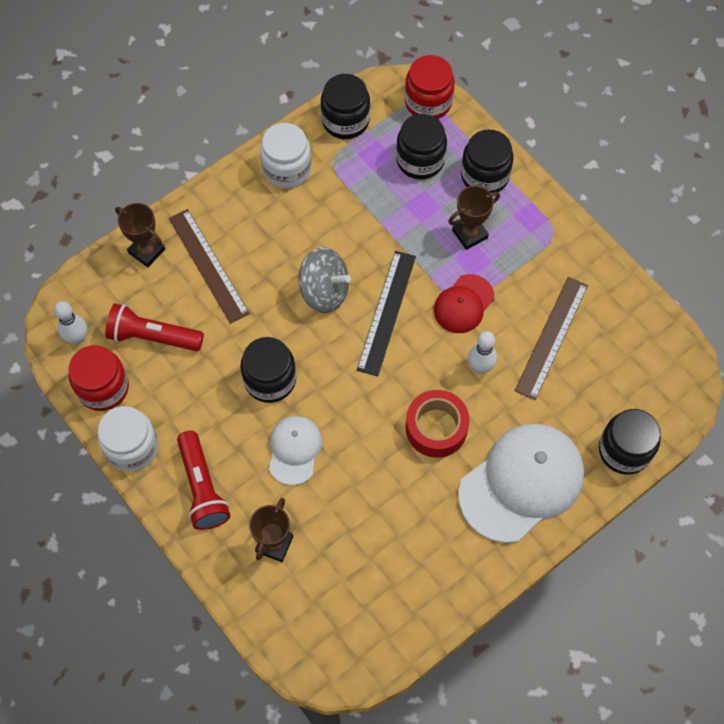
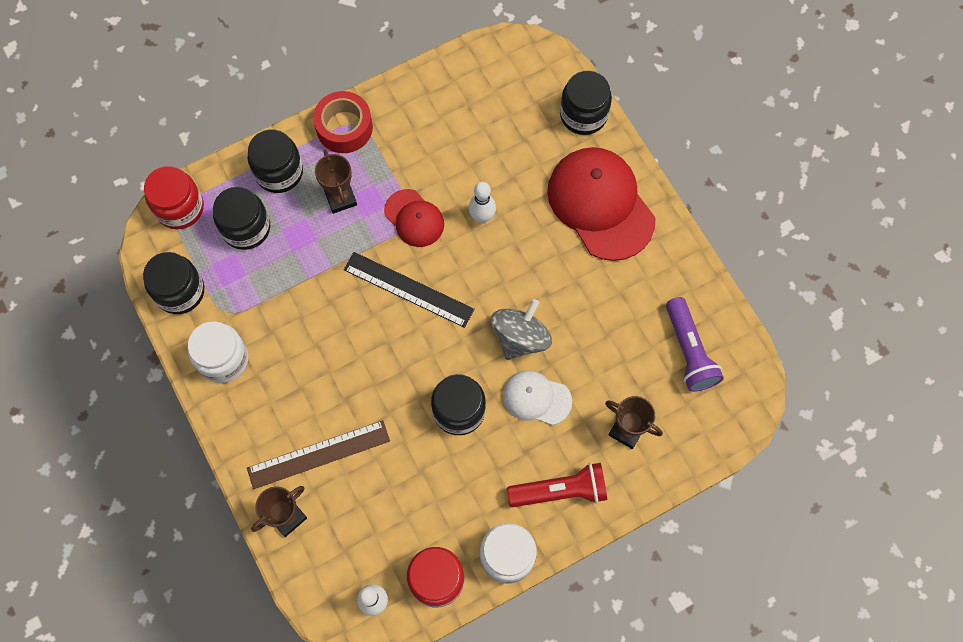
camera: 80 degrees left, 5 degrees up
red flashlight [105,303,204,351] -> none
grey spinning top [299,247,351,313] -> grey spinning top moved to [491,299,552,360]
red tape [406,390,470,458] -> red tape moved to [313,91,373,153]
white cap [458,424,584,543] -> red cap [547,147,656,261]
brown ruler [515,277,588,400] -> none
none -> purple flashlight [666,297,724,392]

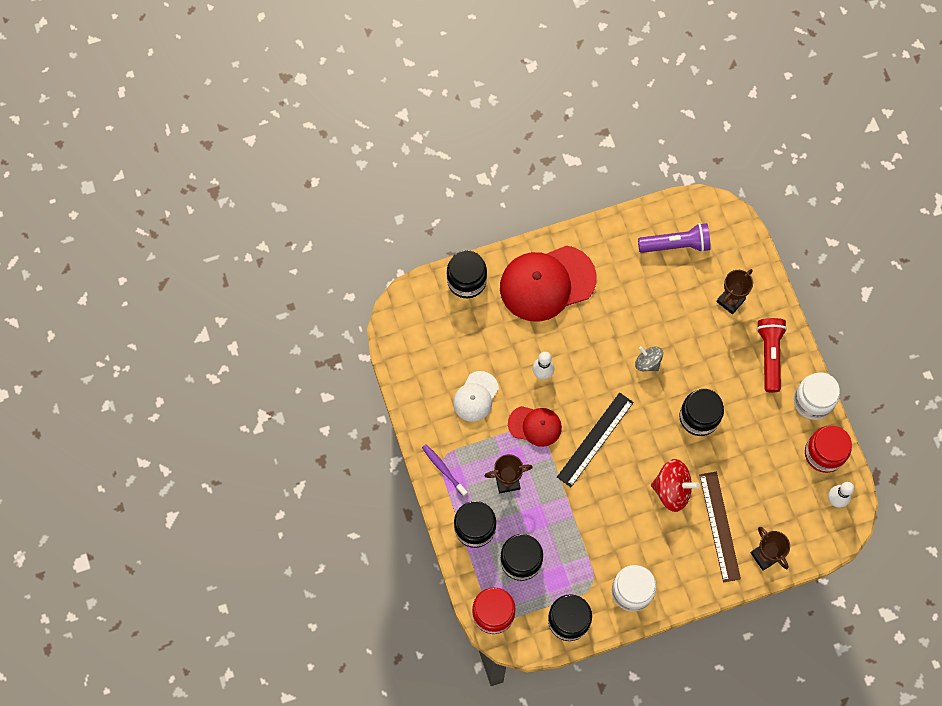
camera: 80 degrees left, 0 degrees up
red tape [313,91,373,153] -> purple toothbrush [422,444,468,497]
red cap [384,189,444,247] -> red cap turned 45 degrees clockwise [508,406,562,447]
grey spinning top [491,299,552,360] -> grey spinning top [635,346,663,371], size x0.63
white cap [503,370,572,425] -> white cap moved to [453,371,499,422]
none -> red spinning top [651,459,700,512]

